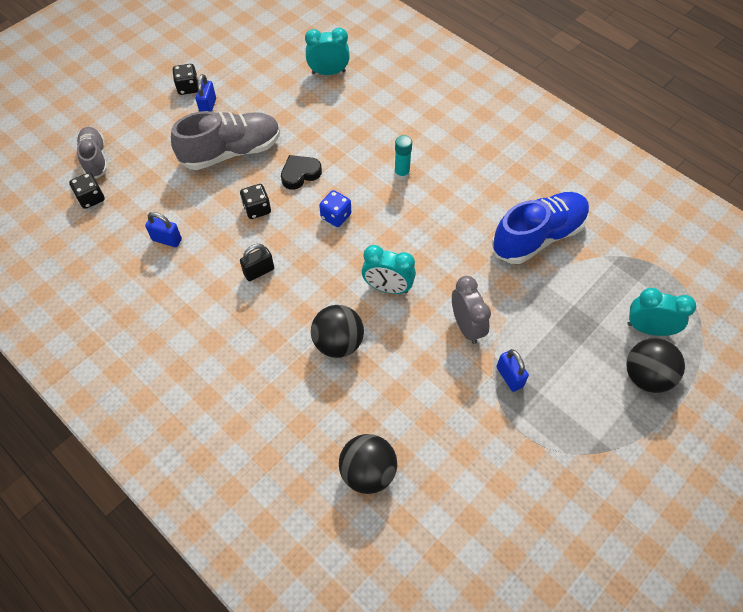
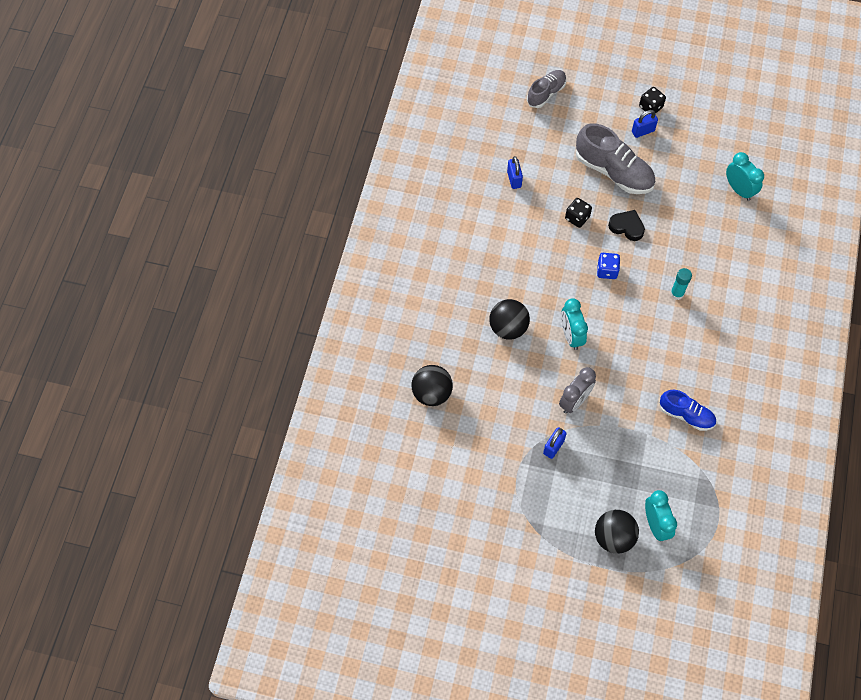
camera: 60 degrees right, 5 degrees up
black dice [69,173,105,209] -> none
black padlock [240,244,274,281] -> none
blue shoe [492,192,590,264] -> blue shoe [660,390,716,431], size x0.60

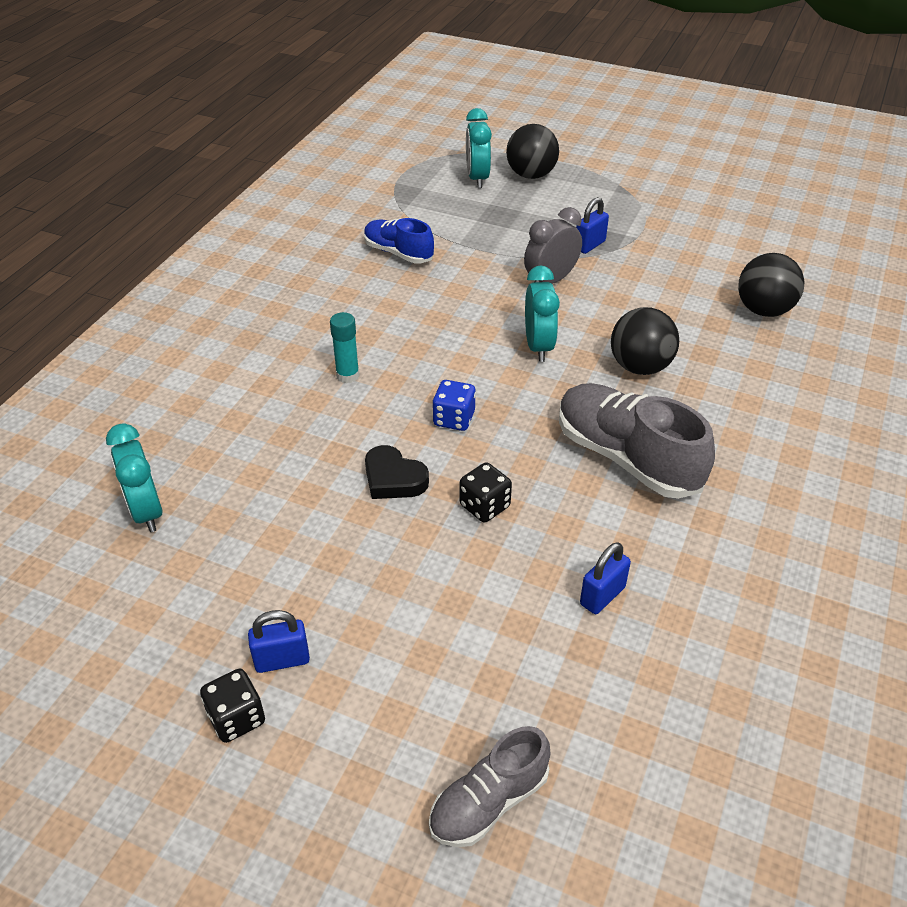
camera: 170 degrees left, 20 degrees down
blue padlock [507,156,523,189] -> blue padlock turned 45 degrees clockwise [580,542,631,614]
grey shoe [576,123,655,194] -> grey shoe moved to [559,383,715,499]

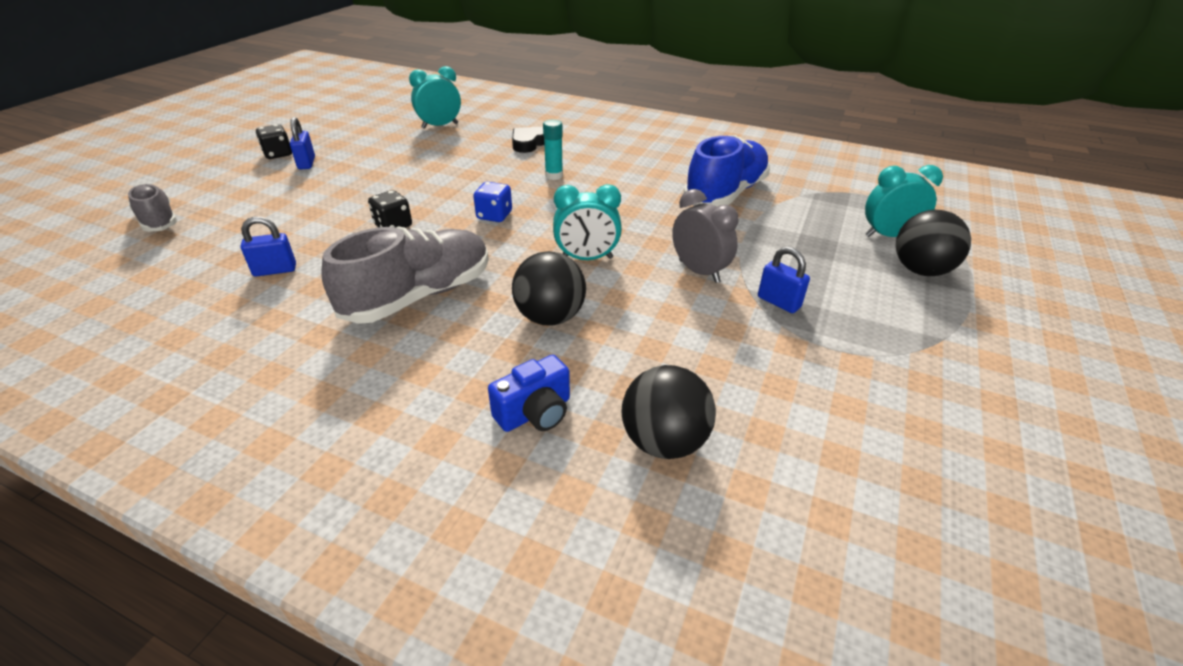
camera: 90 degrees right, 5 degrees down
blue shoe [364,218,434,264] -> blue shoe [683,135,770,207], size x1.66
black heart [365,445,429,499] -> black heart moved to [512,127,544,153]
blue padlock [580,542,631,614] -> blue padlock turned 60 degrees counterclockwise [241,216,296,277]
none -> blue camera [488,355,570,432]

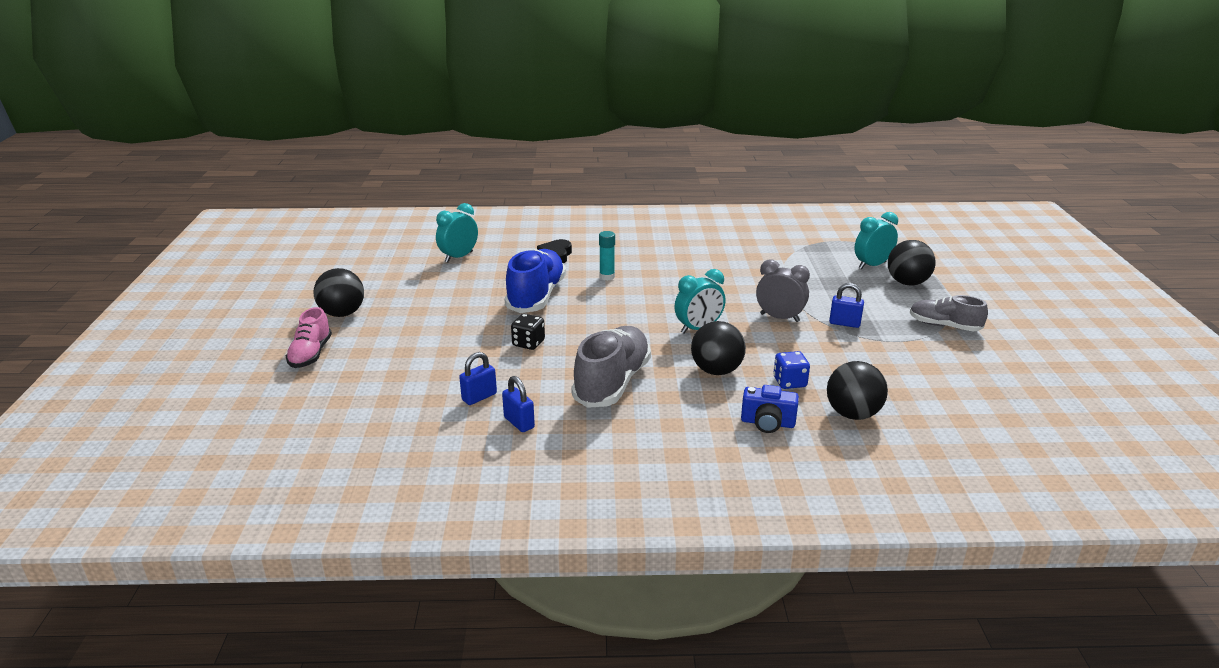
camera: 25 degrees left, 10 degrees down
grey shoe [128,184,177,232] -> grey shoe moved to [910,295,988,331]
black dice [256,124,292,159] -> black ball [314,268,364,317]
blue padlock [290,117,315,170] -> blue padlock moved to [502,376,535,432]
blue dice [473,182,512,222] -> blue dice moved to [774,351,810,389]
blue camera [488,355,570,432] -> blue camera turned 75 degrees clockwise [741,385,799,433]
blue shoe [683,135,770,207] -> blue shoe moved to [505,249,566,313]
none -> pink shoe [286,307,332,368]

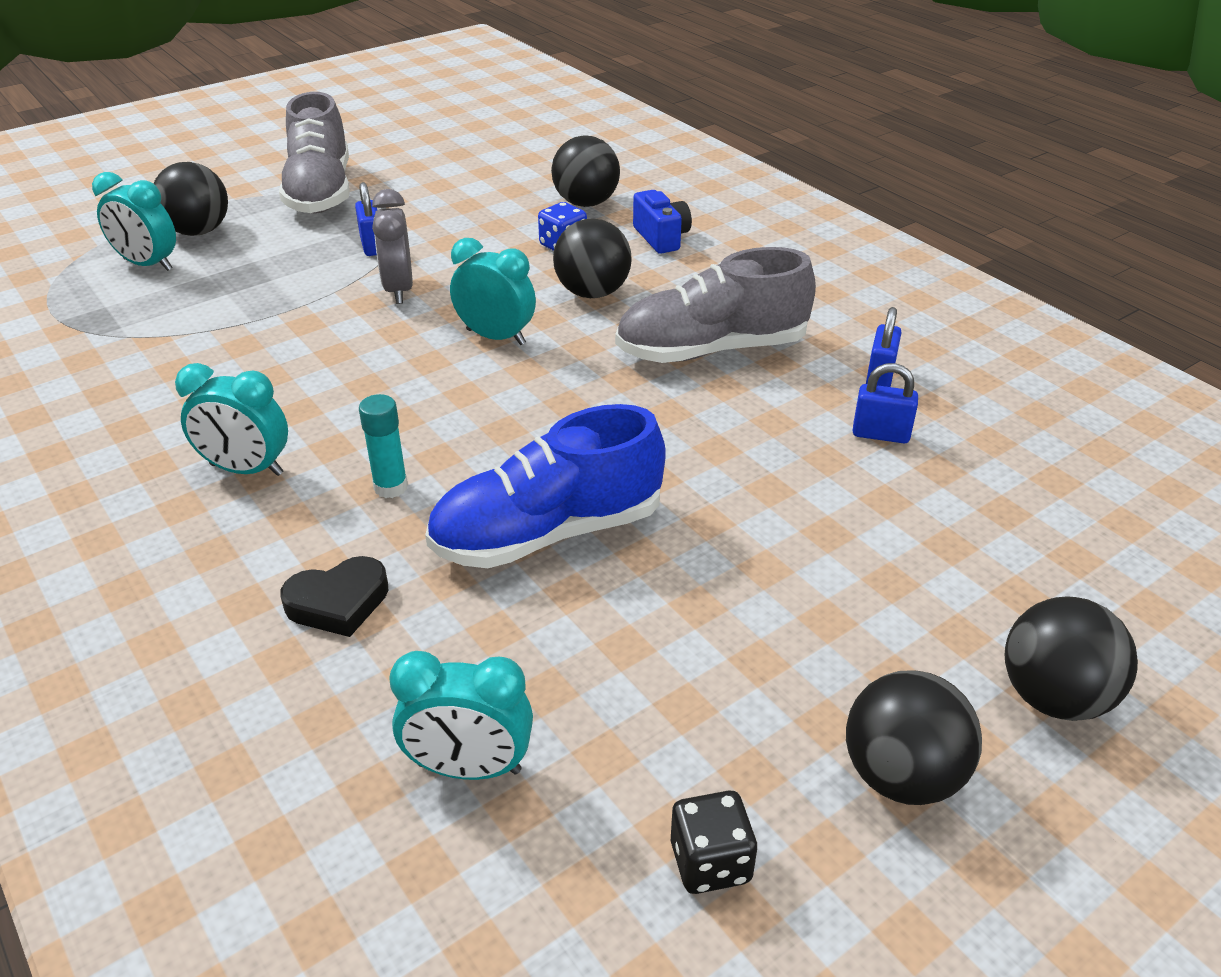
camera: 125 degrees left, 10 degrees up
pink shoe [286,307,332,368] -> black ball [1005,596,1138,721]
black dice [511,314,545,350] -> black dice moved to [671,790,757,894]
grey shoe [910,295,988,331] -> grey shoe [279,92,350,214], size x1.66
none -> turquoise clock [175,363,288,476]

